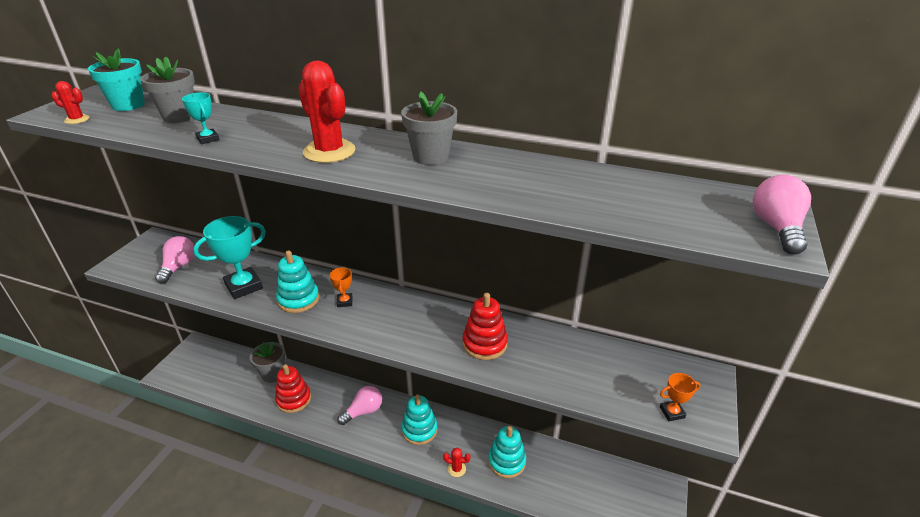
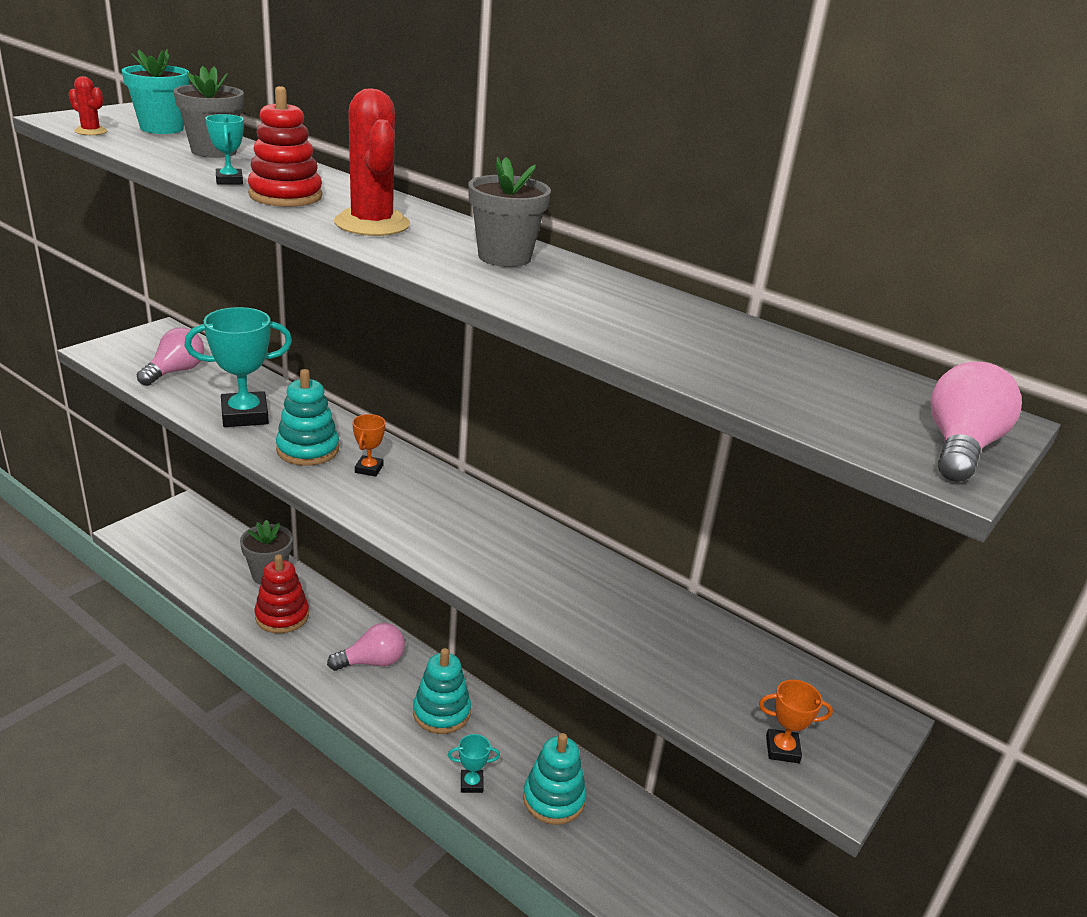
camera: 15 degrees right, 5 degrees down
red cactus [443,448,471,477] -> turquoise trophy [448,734,500,793]
red stacking toy [462,293,508,360] -> red stacking toy moved to [248,86,322,207]

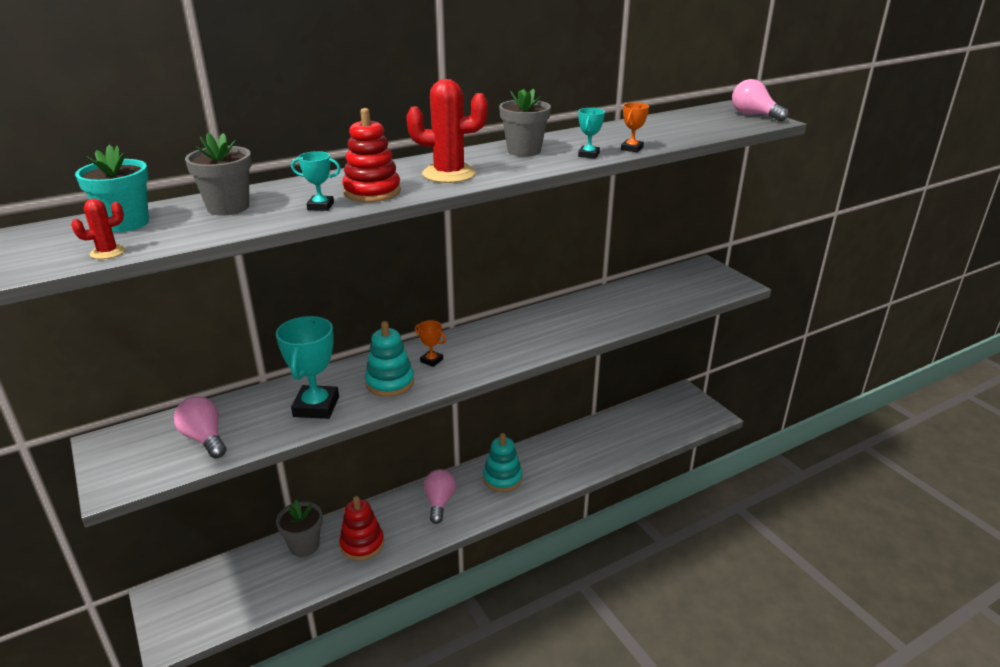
camera: 65 degrees left, 0 degrees up
turquoise trophy [448,734,500,793] -> turquoise trophy moved to [578,108,605,159]
turquoise stacking toy [523,733,586,825] -> none
orange trophy [759,680,833,763] -> orange trophy moved to [621,102,649,152]

